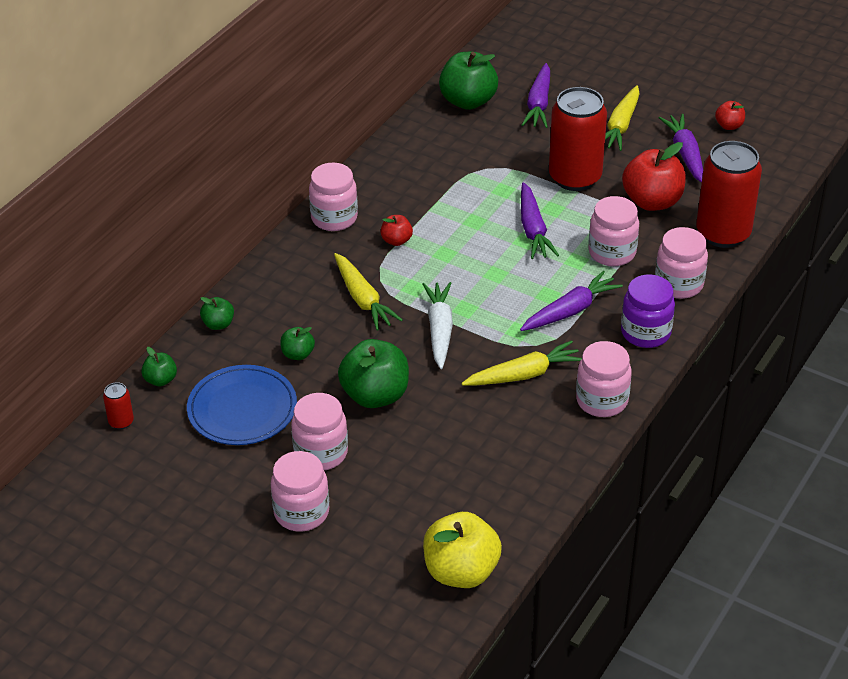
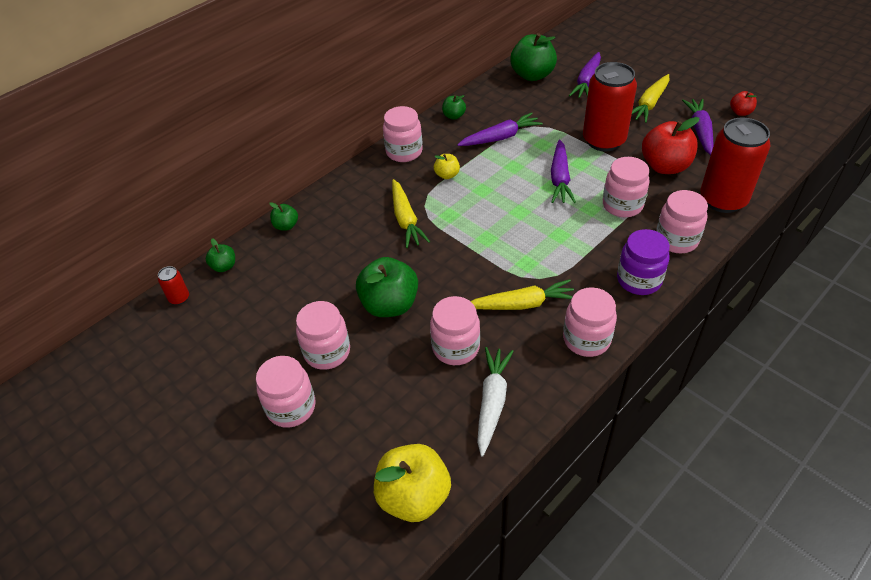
camera: 15 degrees right, 5 degrees up
blue plate [187,365,297,445] -> none
green apple [280,327,315,360] -> green apple moved to [442,95,466,120]
red apple [381,215,413,246] -> yellow apple [434,154,460,179]
white carrot [423,282,453,369] -> white carrot moved to [477,347,514,457]
purple carrot [520,271,623,331] -> purple carrot moved to [457,113,543,146]
none -> pink jar [430,296,480,365]

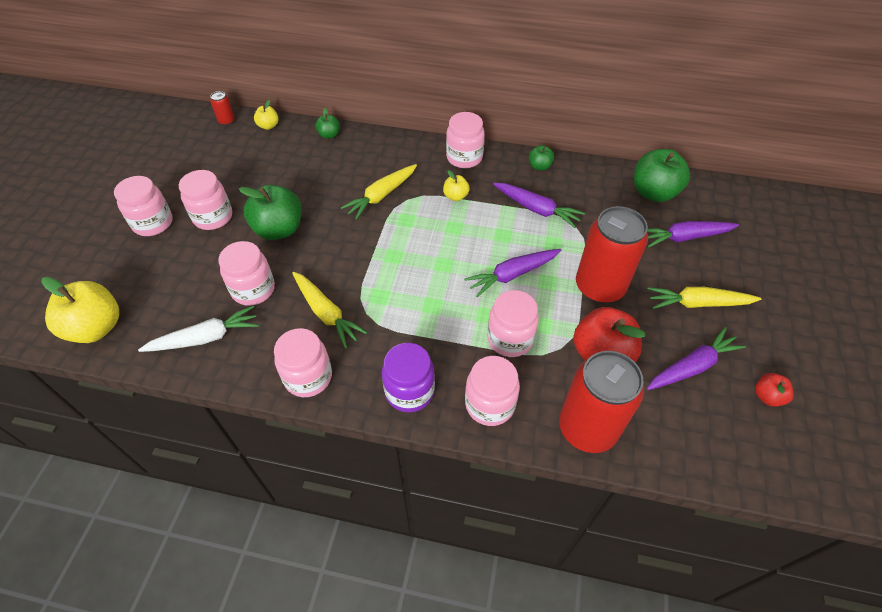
camera: 55 degrees right, 5 degrees up
green apple [206,239,235,272] -> yellow apple [254,100,279,130]

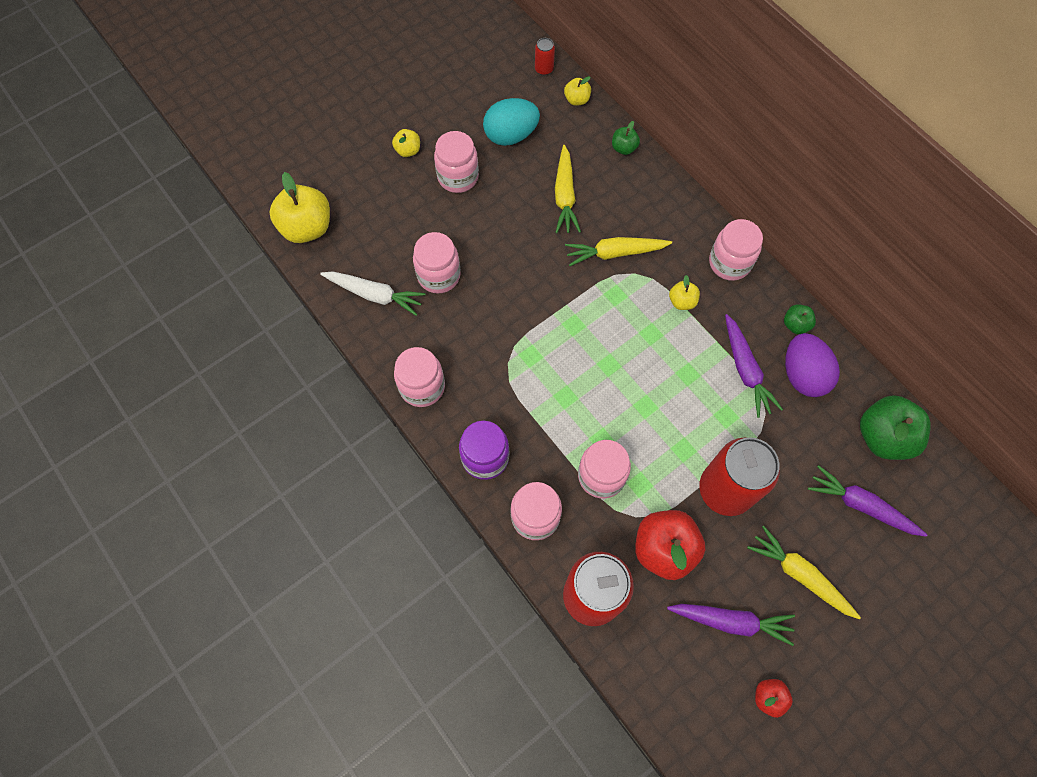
camera: 40 degrees right, 15 degrees up
pink jar [114,176,173,236] -> yellow apple [392,129,420,157]
green apple [239,185,302,240] -> none
yellow carrot [292,272,368,348] -> yellow carrot moved to [555,145,581,233]
purple carrot [464,249,561,297] -> none
none -> turquoise egg [483,98,540,146]
none -> purple egg [785,333,840,397]

